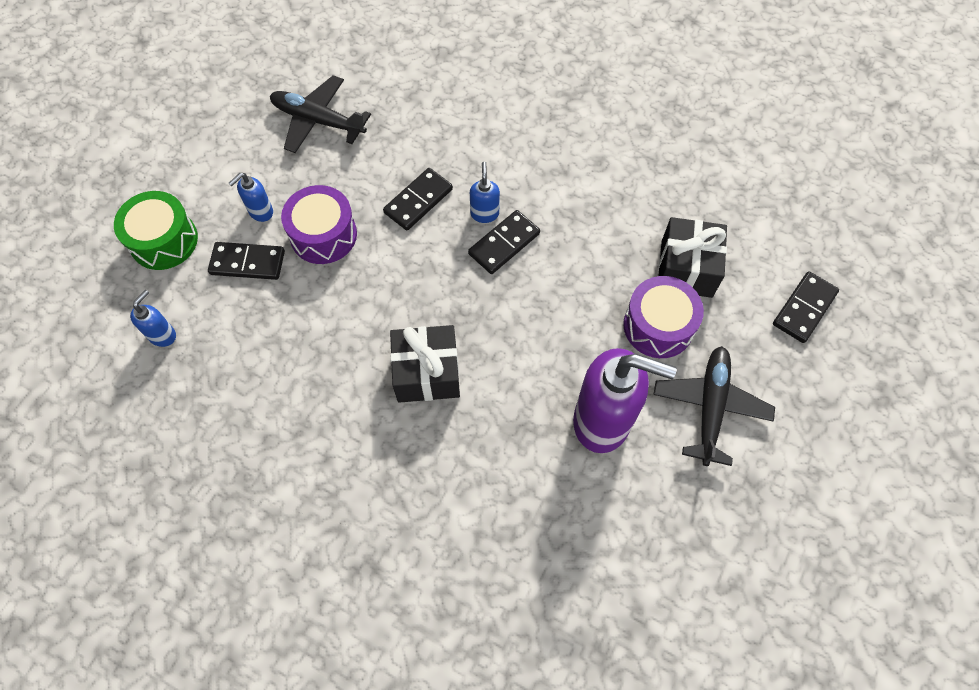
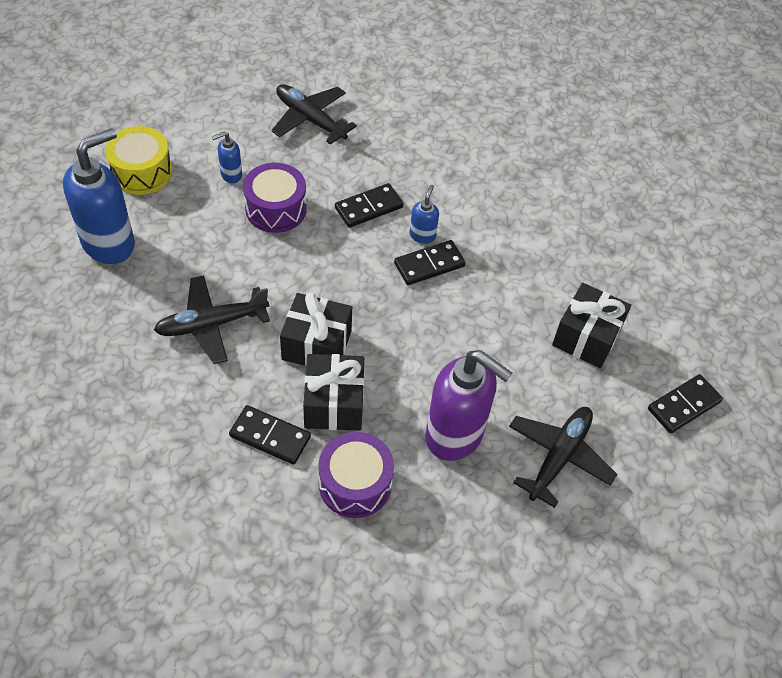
camera: 15 degrees right, 10 degrees down
green drum [114,191,198,270] -> yellow drum [105,126,173,195]
blue soap dispenser [130,290,176,347] -> blue soap dispenser [63,128,135,264], size x2.22
black domino [208,242,285,280] -> black domino moved to [229,405,311,465]
purple drum [623,276,704,358] -> purple drum moved to [318,432,394,518]
none -> black plane [154,275,270,364]
none -> black gift [303,354,364,431]

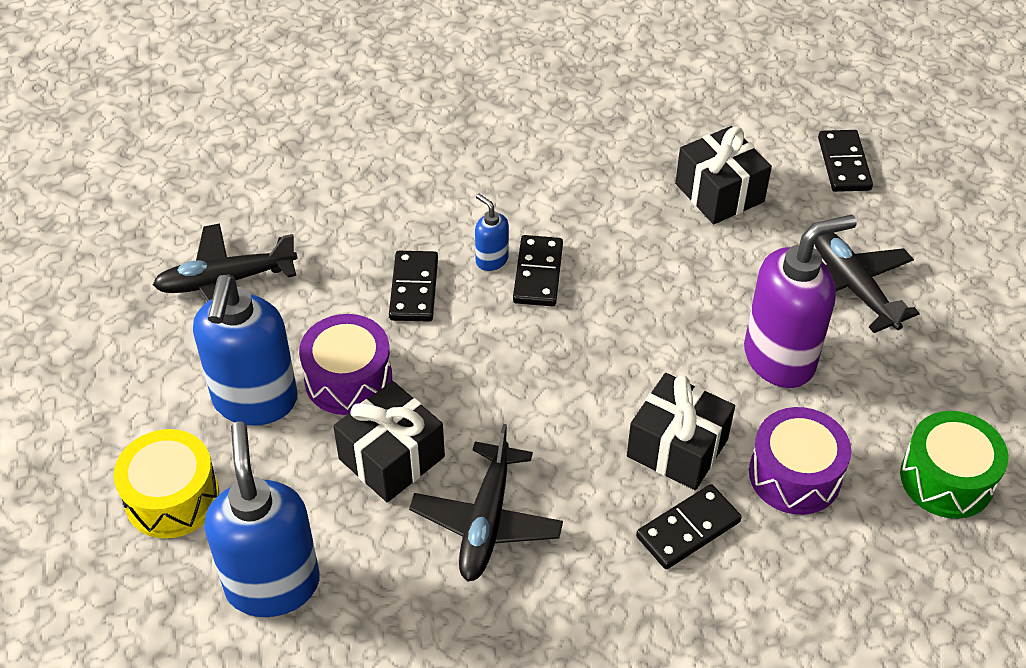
camera: 55 degrees left, 5 degrees down
blue soap dispenser [212,131,242,183] -> blue soap dispenser [193,274,298,425], size x2.22
black gift [280,293,352,366] -> black gift moved to [333,381,445,502]
none -> green drum [900,411,1009,519]

